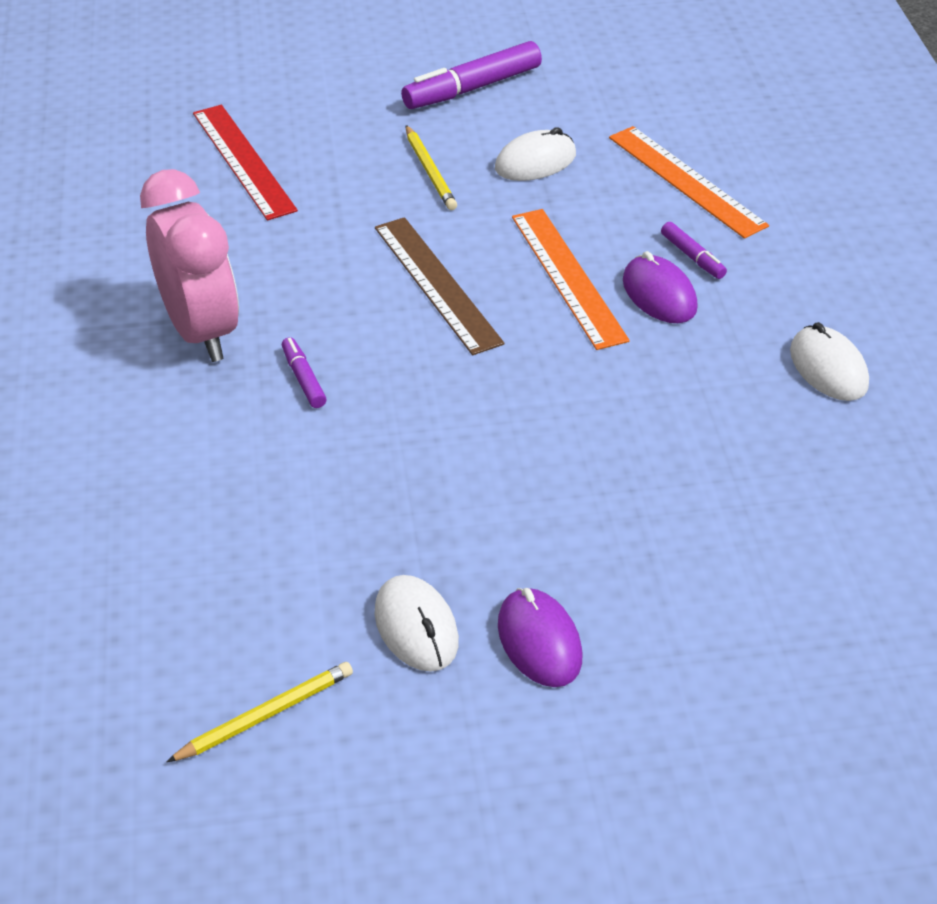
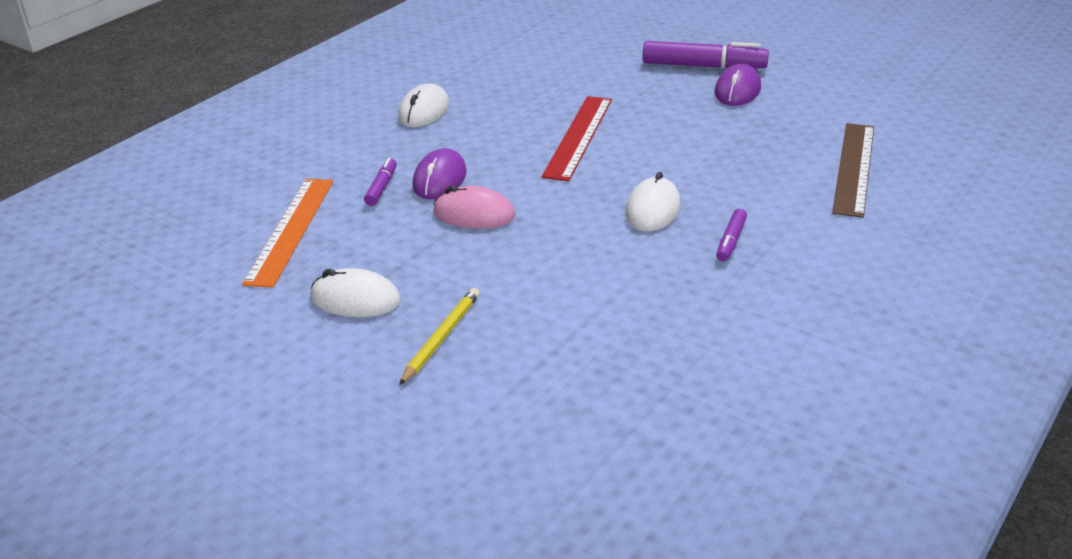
camera: 135 degrees left, 10 degrees down
pink clock [140,169,239,362] -> none
yellow pencil [166,662,353,762] -> none
red ruler [193,105,298,220] -> red ruler moved to [542,96,612,181]
brown ruler [375,217,504,355] -> brown ruler moved to [832,123,874,218]
white mouse [375,575,459,672] -> white mouse moved to [625,172,681,232]
purple marker [401,41,542,109] -> purple marker moved to [643,41,769,69]
orange ruler [512,209,630,350] -> pink mouse [433,185,515,229]

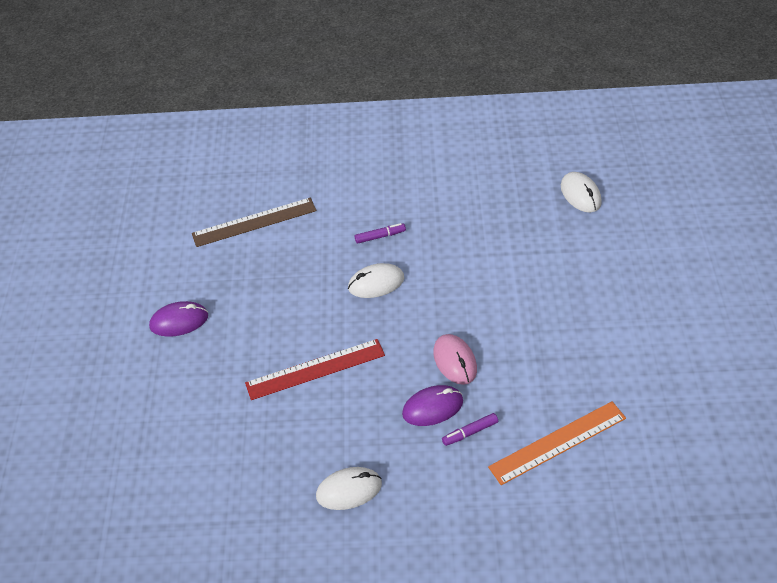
camera: 125 degrees left, 15 degrees up
white mouse [310,268,401,317] -> white mouse moved to [561,172,602,212]
yellow pencil [399,288,480,385] -> none
purple marker [643,41,769,69] -> none

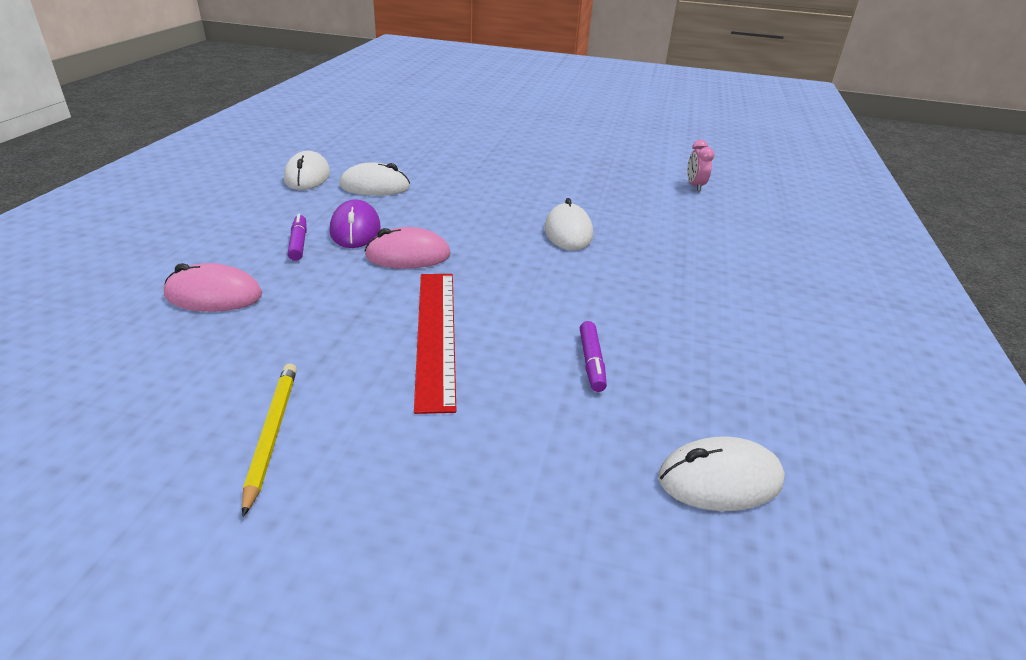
camera: 100 degrees right, 15 degrees down
purple mouse [149,301,208,337] -> none
brown ruler [192,197,317,247] -> pink clock [687,140,715,191]
red ruler [245,339,385,400] -> red ruler moved to [414,274,456,414]
purple marker [355,223,406,244] -> purple marker moved to [580,321,607,392]
orange ruler [488,401,626,485] -> pink mouse [164,263,262,312]
none -> yellow pencil [242,363,297,517]
none -> white mouse [340,162,410,196]

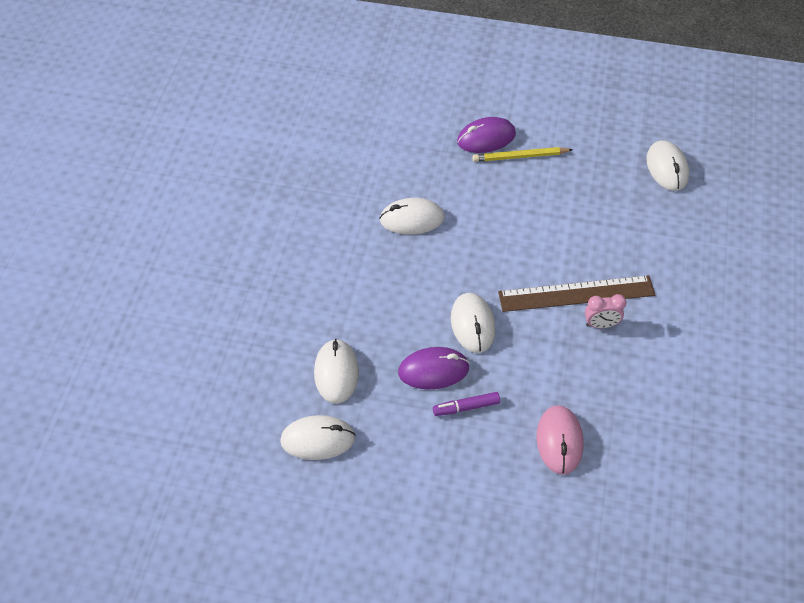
camera: 90 degrees left, 20 degrees up
yellow pencil [242,363,297,517] -> yellow pencil moved to [472,147,573,162]
pink mouse [365,227,451,269] -> white mouse [451,293,495,353]
red ruler [414,274,456,414] -> brown ruler [498,275,655,312]
purple marker [580,321,607,392] -> none
pink clock [687,140,715,191] -> pink clock moved to [585,294,627,328]
none -> purple mouse [457,117,516,153]

